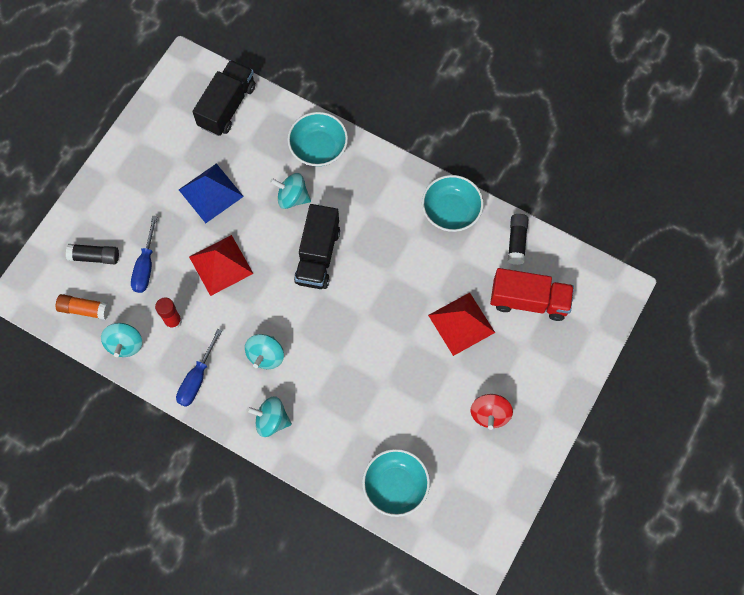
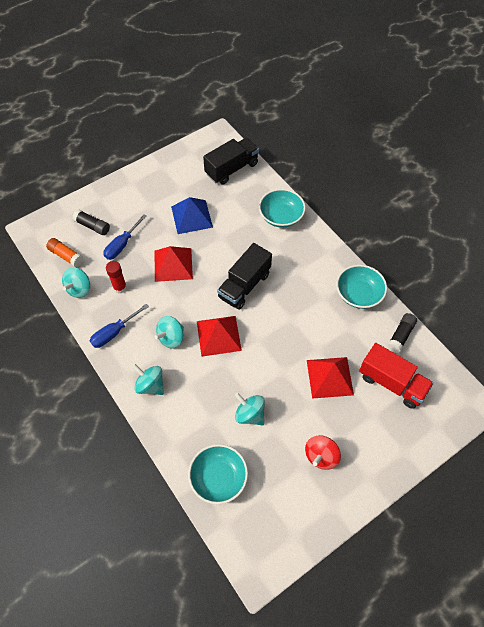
camera: 25 degrees right, 10 degrees down
turquoise spinning top [270,173,311,209] -> turquoise spinning top moved to [235,393,265,425]
none -> red pyramid [197,316,242,356]

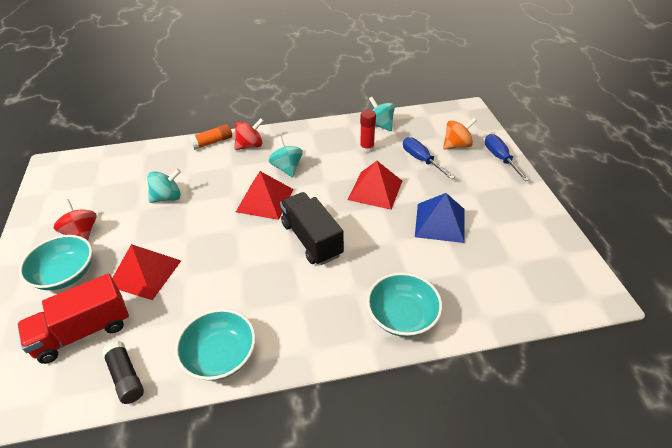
camera: 115 degrees right, 15 degrees down
orange glue stick [46,238,83,267] -> orange glue stick moved to [189,124,232,150]
black glue stick [72,209,110,235] -> orange spinning top [443,118,477,149]
blue screwdriver [90,304,149,348] -> blue screwdriver moved to [485,134,529,181]
turquoise spinning top [132,364,164,395] -> red spinning top [234,118,263,150]
turquoise bowl [188,444,248,504] -> turquoise bowl moved to [19,235,92,290]
black truck [203,138,259,185] -> none

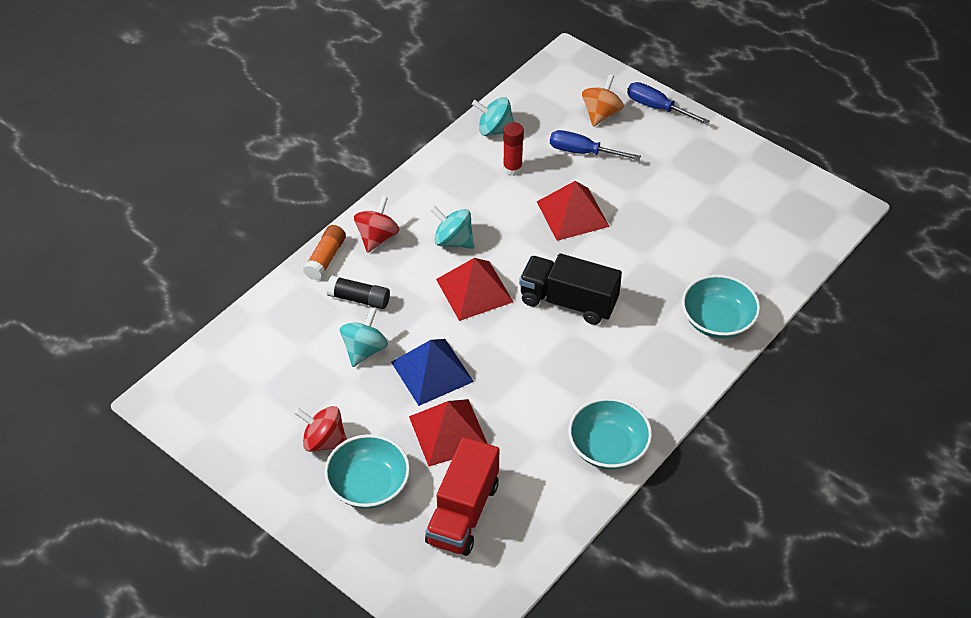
camera: 40 degrees left, 5 degrees up
black glue stick [102,341,144,404] -> black glue stick moved to [326,276,390,309]
blue pyramid [415,193,465,243] -> blue pyramid moved to [391,339,474,406]

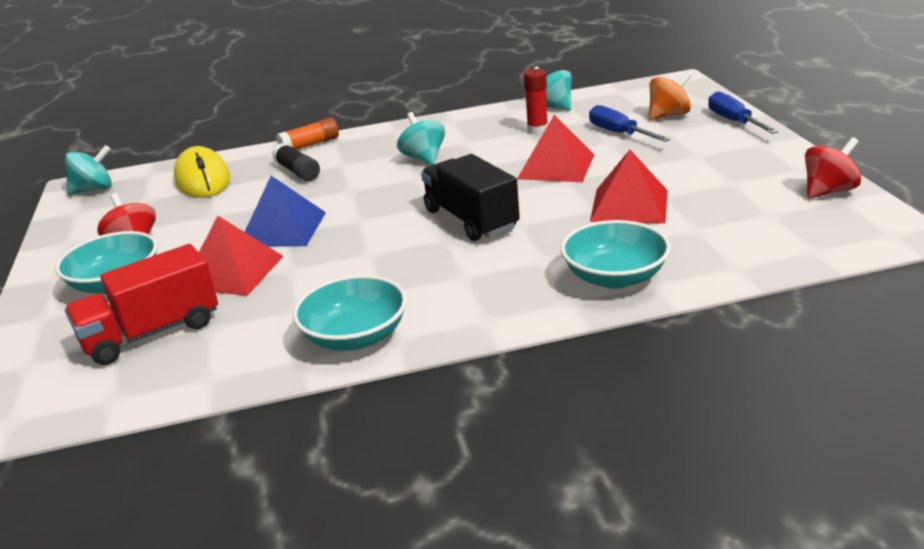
camera: 40 degrees right, 20 degrees down
turquoise spinning top [340,307,388,367] -> turquoise spinning top moved to [65,145,111,195]
red spinning top [354,196,399,253] -> red spinning top moved to [805,137,861,198]
red pyramid [436,258,513,321] -> red pyramid moved to [590,150,668,224]
none -> yellow mouse [174,146,230,198]

